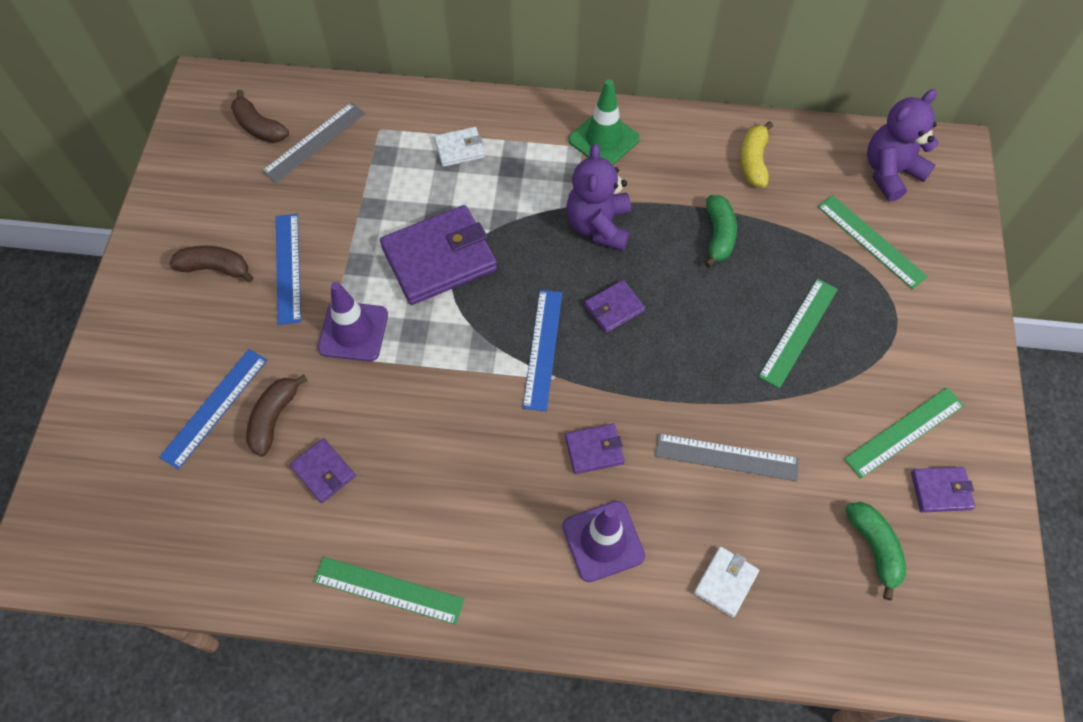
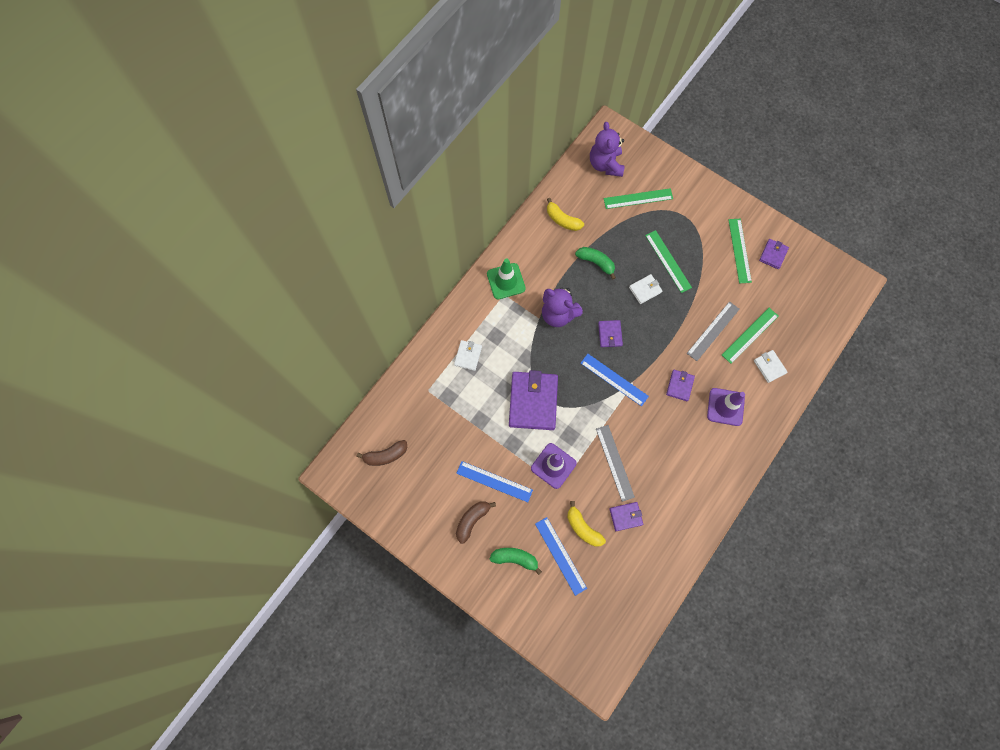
camera: 60 degrees left, 10 degrees up
brown banana [246,375,308,457] -> yellow banana [567,501,606,547]
grey ruler [262,102,365,183] -> grey ruler moved to [596,425,635,502]
green ruler [313,557,464,625] -> green ruler moved to [722,308,778,364]
green banana [845,502,906,600] -> green banana moved to [489,548,542,575]
none -> white wallet [629,274,662,304]

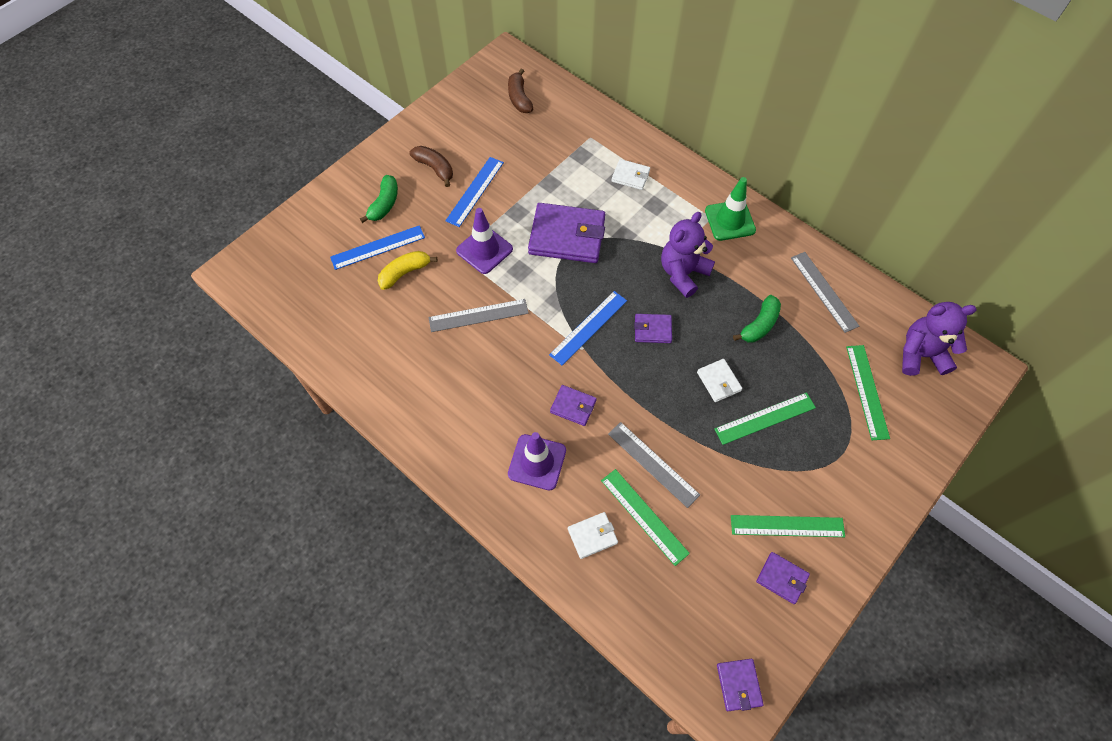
camera: 95 degrees right, 10 degrees down
yellow banana [547,198,584,231] -> grey ruler [791,252,859,333]
purple wallet [610,502,643,531] -> purple wallet moved to [717,659,764,711]

